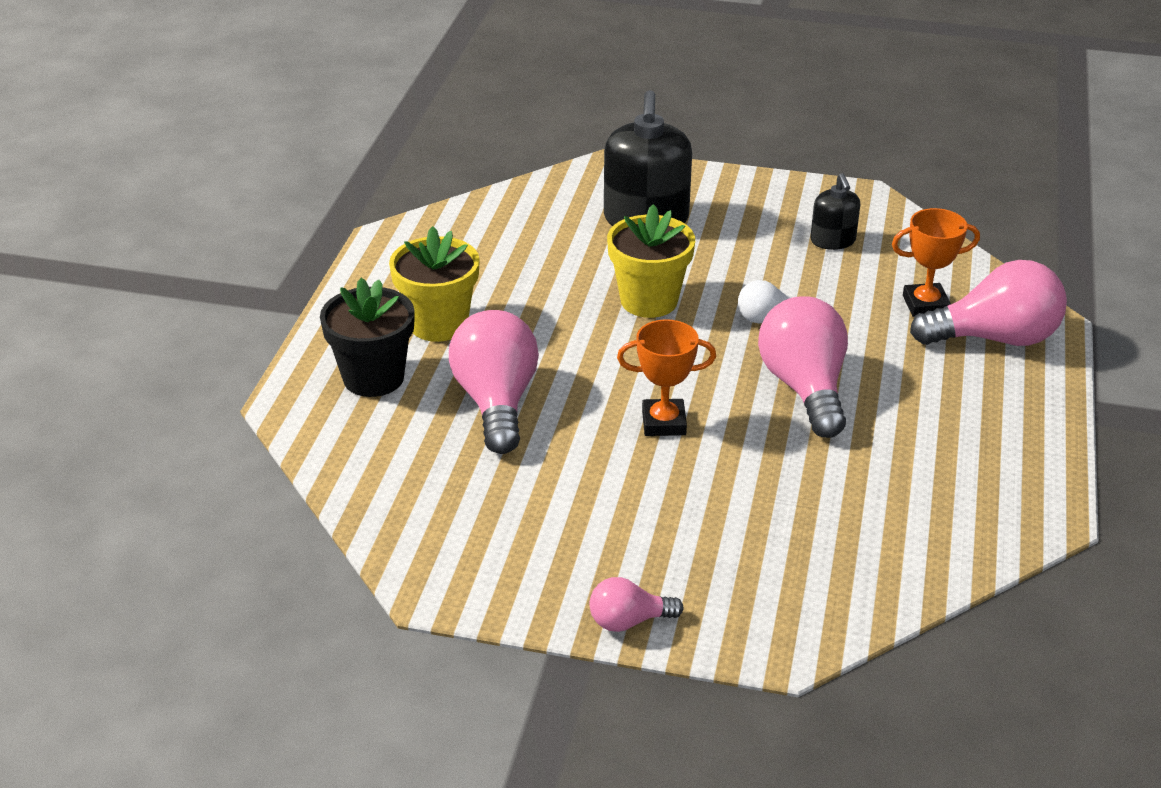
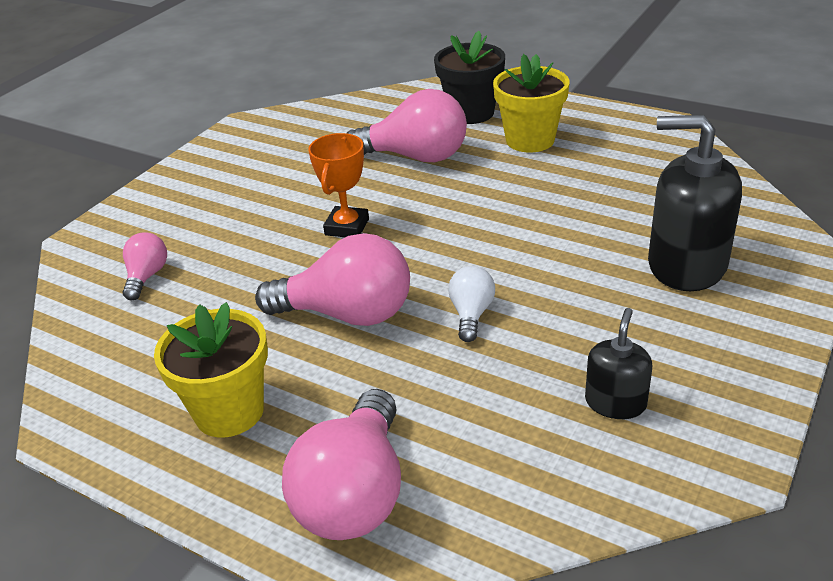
camera: 110 degrees right, 0 degrees up
pink light bulb [589,577,684,632] -> pink light bulb moved to [123,232,167,300]
yellow flower pot [607,204,695,318] -> yellow flower pot moved to [154,302,268,438]
black soap dispenser [810,173,860,250] -> black soap dispenser turned 105 degrees clockwise [585,308,652,419]
orange trophy [892,208,980,317] -> none

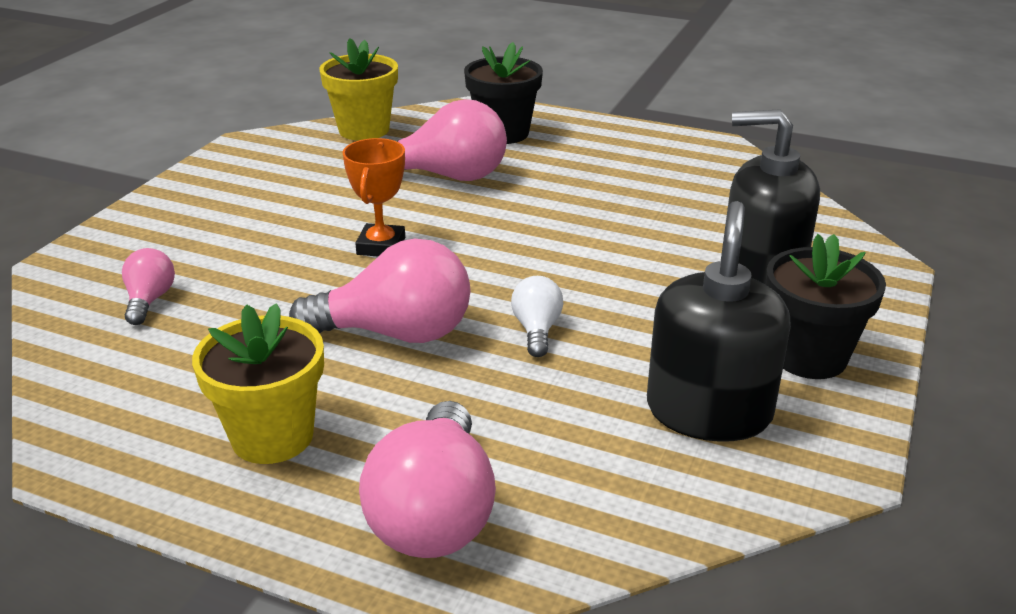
camera: 10 degrees left, 5 degrees down
yellow flower pot [493,54,569,152] -> yellow flower pot moved to [319,38,398,141]
black soap dispenser [585,308,652,419] -> black soap dispenser [647,201,791,442], size x1.87
none -> black flower pot [766,234,886,379]

